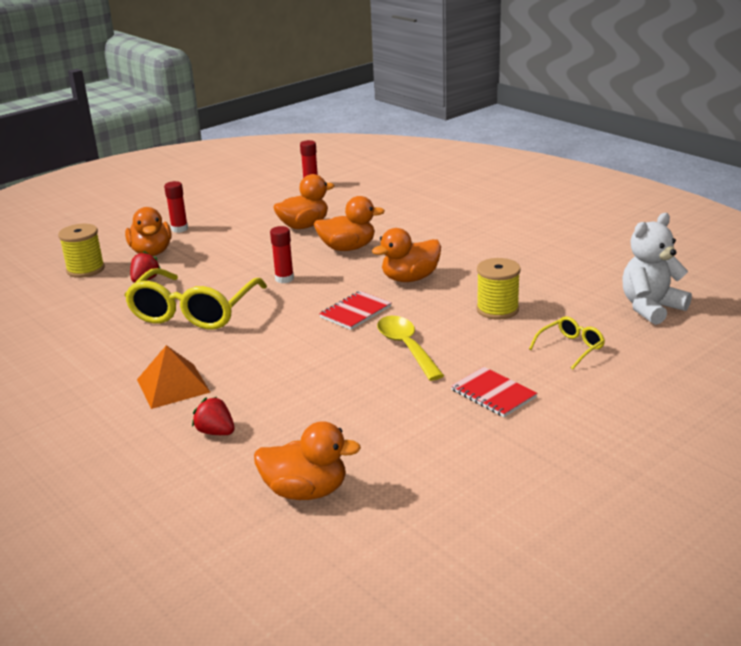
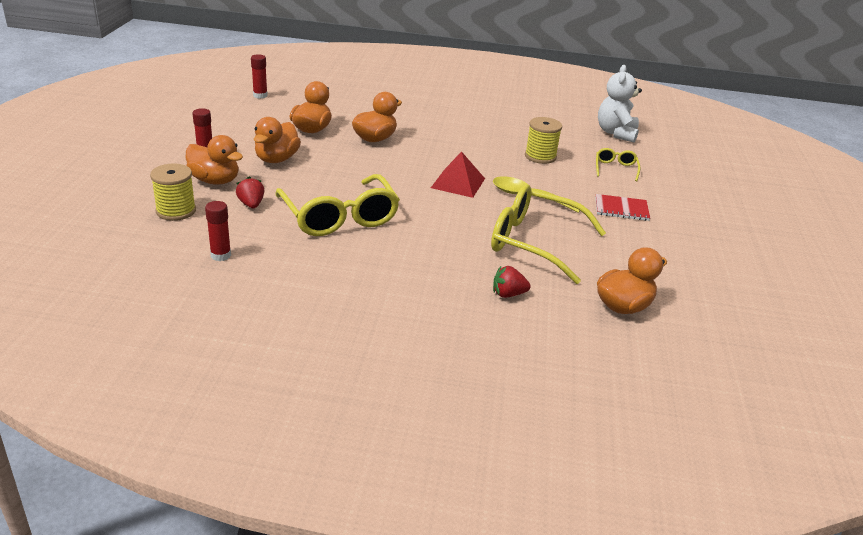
camera: 45 degrees left, 5 degrees up
orange pyramid [137,345,210,409] -> none
red glue stick [270,226,294,283] -> red glue stick moved to [205,201,231,261]
red notebook [319,291,392,330] -> red pyramid [431,151,485,198]
orange duck [372,228,441,282] -> orange duck moved to [254,117,301,163]
none -> yellow glasses [491,184,606,284]

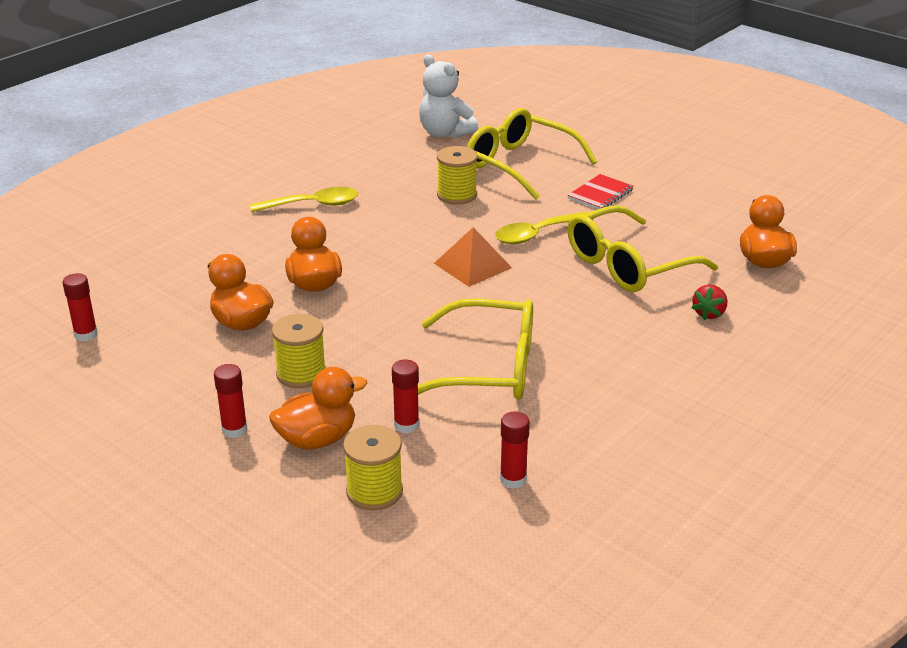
camera: 55 degrees left, 0 degrees up
red strawberry [236,177,265,208] -> red glue stick [392,360,419,434]
orange duck [254,117,301,163] -> yellow spool [272,314,326,388]
red pyramid [431,151,485,198] -> orange pyramid [434,227,512,287]
yellow glasses [596,148,640,181] -> yellow glasses [467,108,597,200], size x2.16
none -> yellow spoon [250,187,358,212]

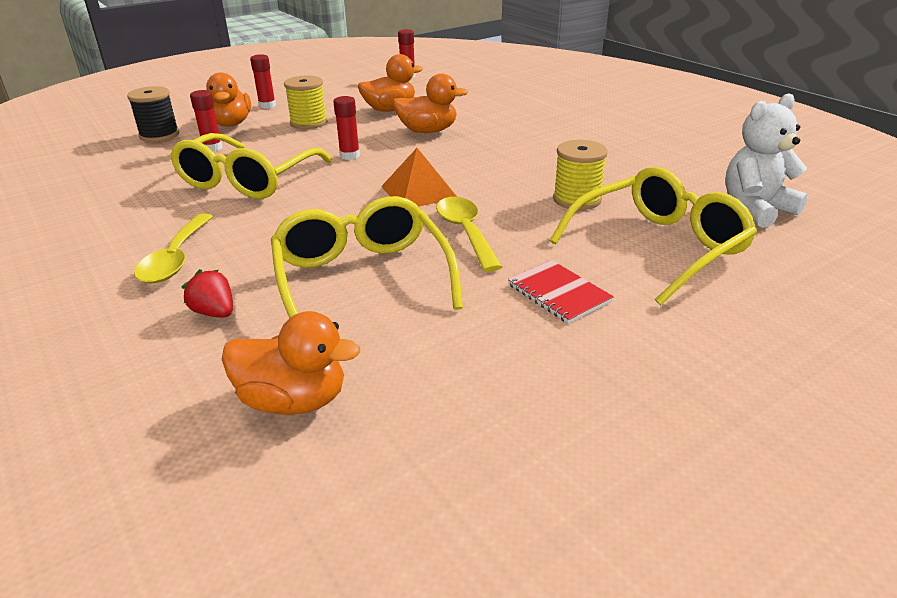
camera: 105 degrees right, 0 degrees up
yellow spoon [250,187,358,212] -> yellow spoon moved to [134,214,213,284]
yellow spool [343,425,403,510] -> black spool [127,86,179,142]
red glue stick [500,411,530,489] -> red glue stick moved to [333,96,360,160]

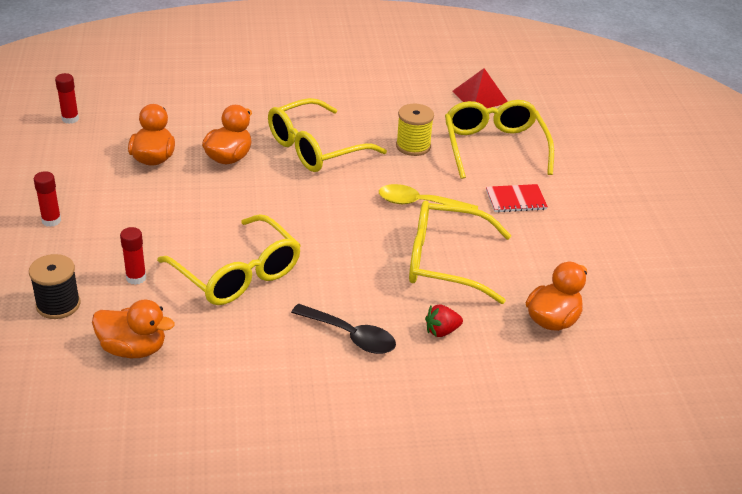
camera: 65 degrees left, 5 degrees up
yellow spoon [134,214,213,284] -> black spoon [291,304,396,354]
orange duck [206,72,251,127] -> orange duck moved to [92,300,175,358]
yellow spool [284,75,328,129] -> none
red glue stick [333,96,360,160] -> none
orange pyramid [381,148,457,207] -> none
white teddy bear [725,94,808,228] -> red pyramid [453,68,508,108]
none -> yellow glasses [268,98,387,172]

